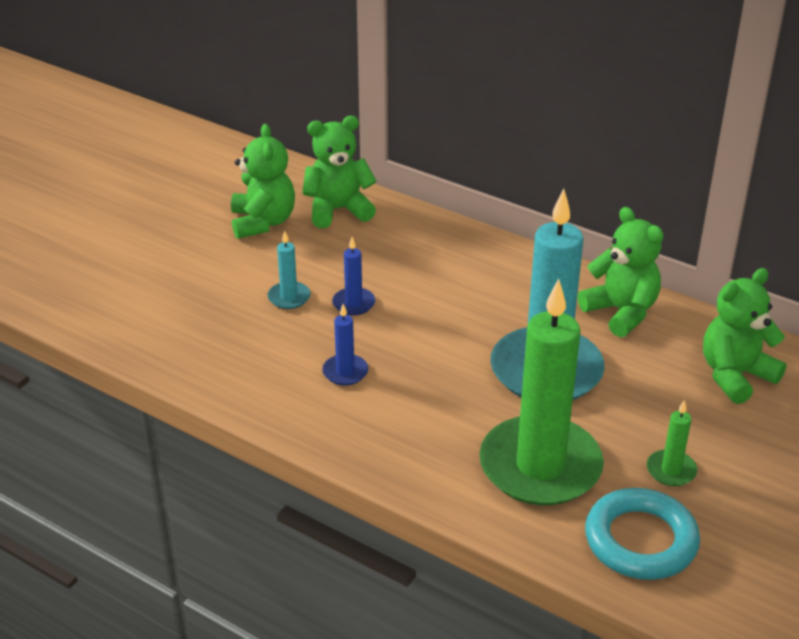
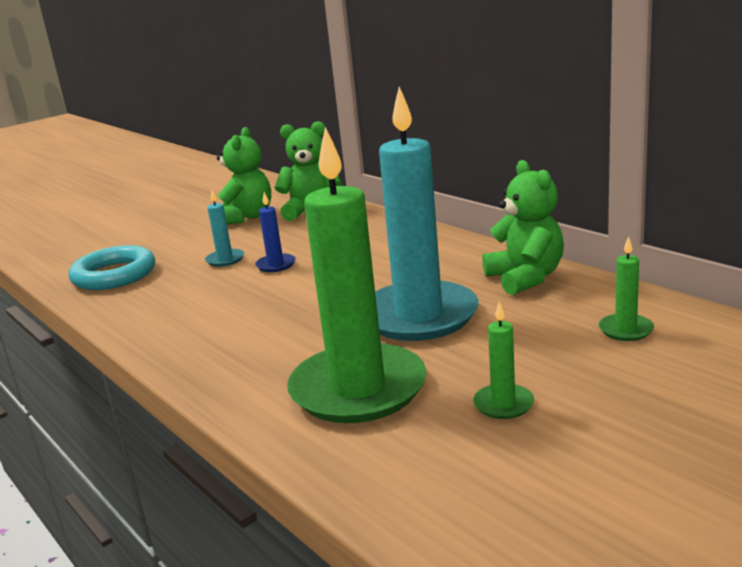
camera: 20 degrees right, 15 degrees down
blue candle [322,304,368,386] -> none
turquoise ring [585,488,700,580] -> turquoise ring moved to [69,245,155,290]
green teddy bear [703,268,787,404] -> green candle [599,236,654,341]

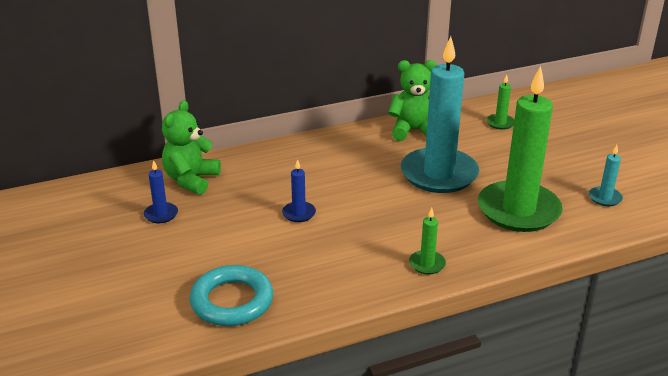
camera: 75 degrees left, 10 degrees up
turquoise candle [205,189,244,267] -> turquoise candle moved to [589,145,623,206]
green teddy bear [217,127,271,225] -> blue candle [144,160,178,223]
green candle [473,301,534,419] -> green candle moved to [409,207,446,274]

